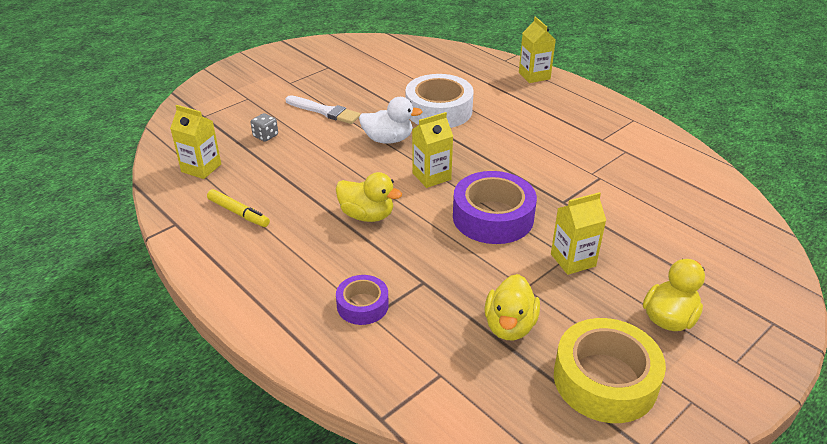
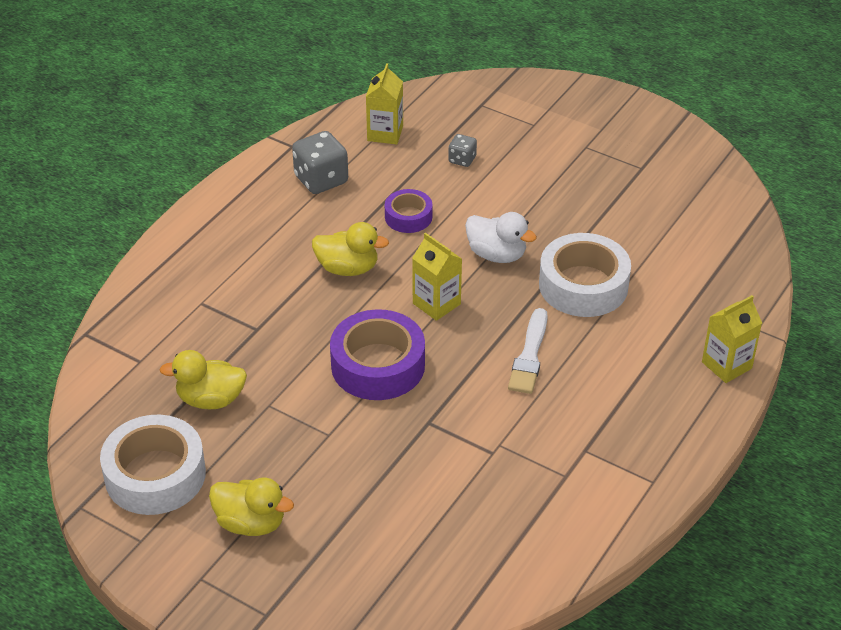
camera: 75 degrees right, 5 degrees up
yellow marker [207,189,270,227] -> grey dice [292,131,348,194]
white brush [285,95,361,124] -> white brush moved to [508,308,548,394]
yellow duck [336,172,402,222] -> yellow duck turned 90 degrees counterclockwise [312,222,389,276]
purple tape [336,275,389,325] -> purple tape moved to [385,189,433,233]
white duck [359,97,422,144] -> white duck turned 45 degrees counterclockwise [465,212,537,263]
yellow carton [551,192,606,275] -> none
yellow tape [554,318,666,423] -> white tape [100,415,206,515]

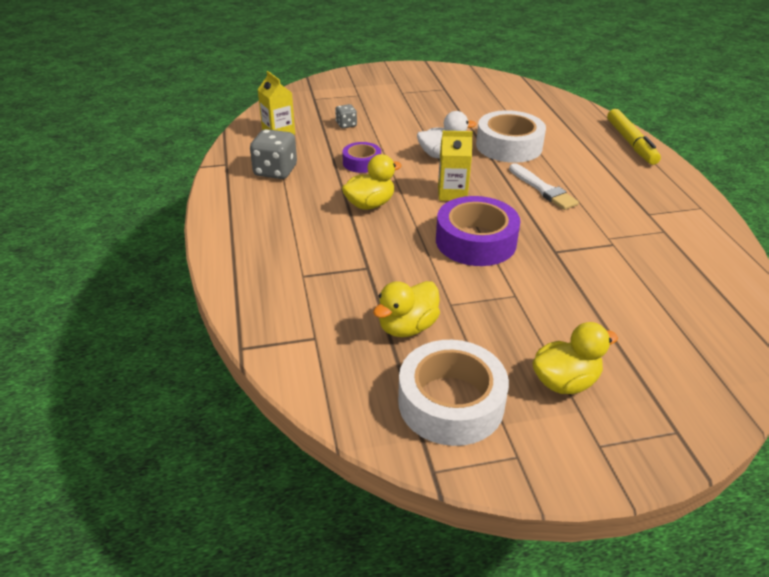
camera: 45 degrees left, 5 degrees down
yellow carton [702,295,762,383] -> yellow marker [607,109,661,165]

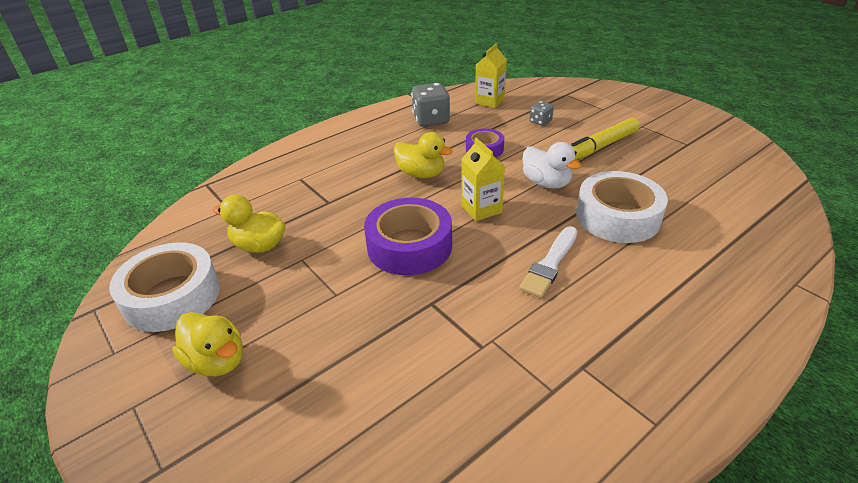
camera: 65 degrees right, 0 degrees up
yellow marker [607,109,661,165] -> yellow marker moved to [571,117,640,160]

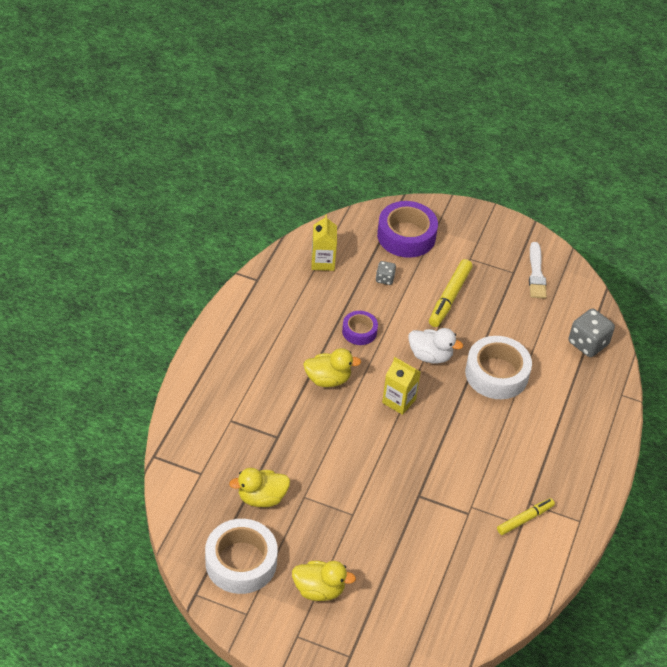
camera: 35 degrees left, 10 degrees up
purple tape [364,198,452,275] -> purple tape moved to [377,201,438,258]
grey dice [411,83,450,127] -> grey dice moved to [569,309,615,357]
white brush [519,226,578,298] -> white brush moved to [529,242,547,298]
none -> yellow marker [497,498,555,535]

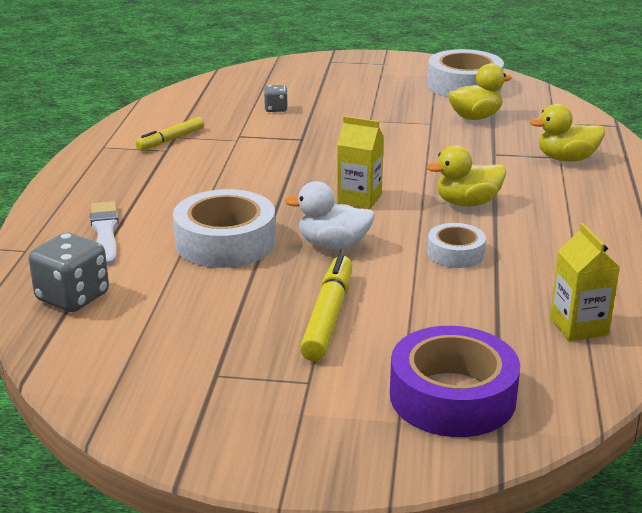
camera: 170 degrees right, 20 degrees down
yellow duck [292,561,356,601] -> yellow duck moved to [529,104,605,162]
purple tape [342,311,378,345] -> white tape [427,223,486,268]
grey dice [376,261,396,285] -> grey dice moved to [264,85,288,112]
white brush [529,242,547,298] -> white brush moved to [90,201,119,266]

